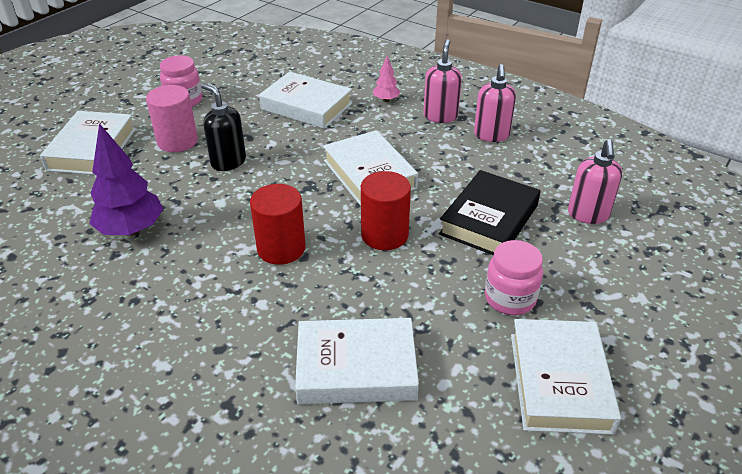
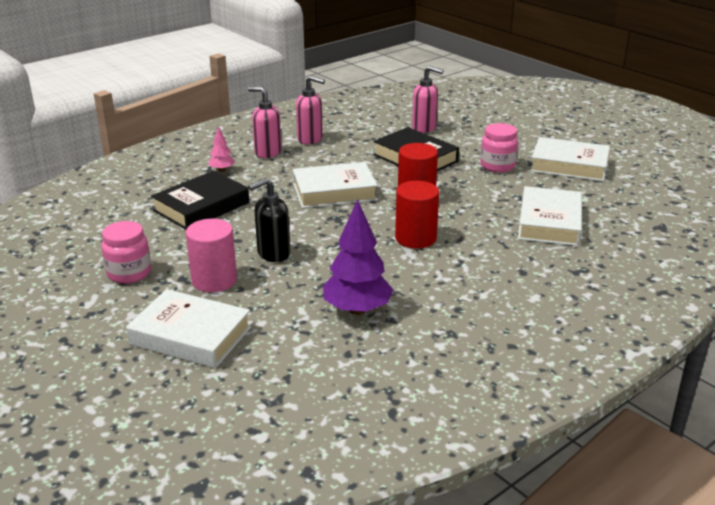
camera: 75 degrees left, 10 degrees down
white book [259,71,352,129] -> black book [151,171,249,230]

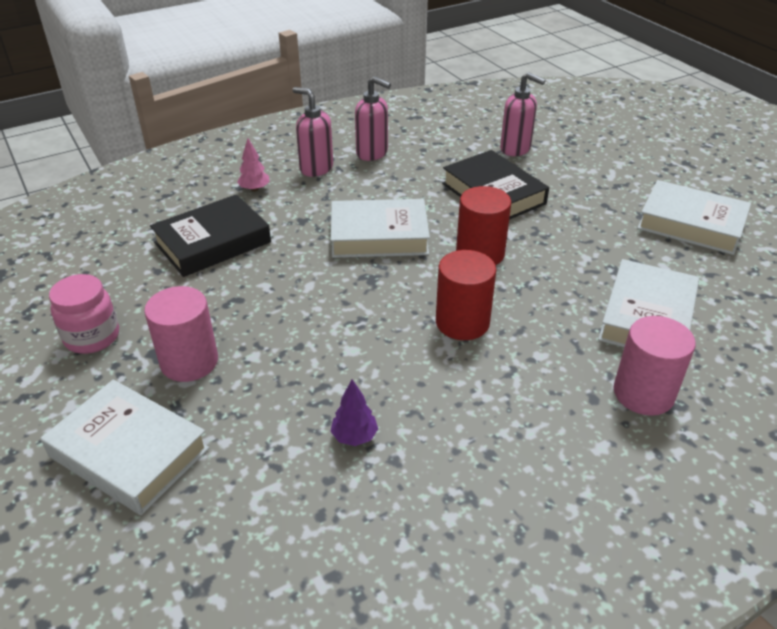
camera: 10 degrees right, 10 degrees up
black soap dispenser [248,178,290,262] -> none
purple tree [323,199,393,315] -> purple tree [330,379,378,446], size x0.50
pink jar [480,123,518,173] -> none
none -> pink cylinder [614,316,696,416]

